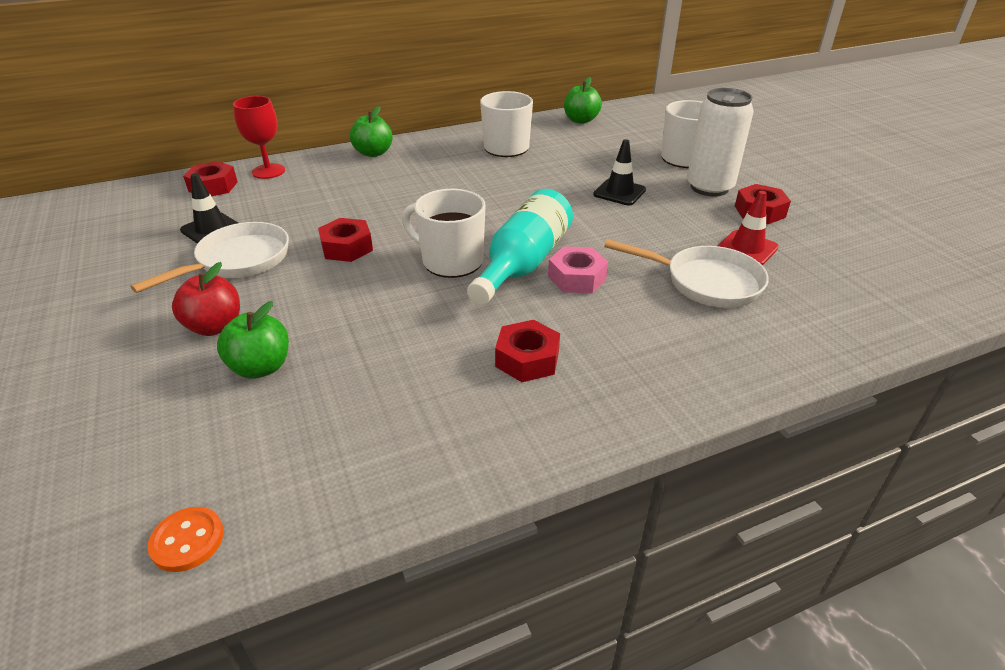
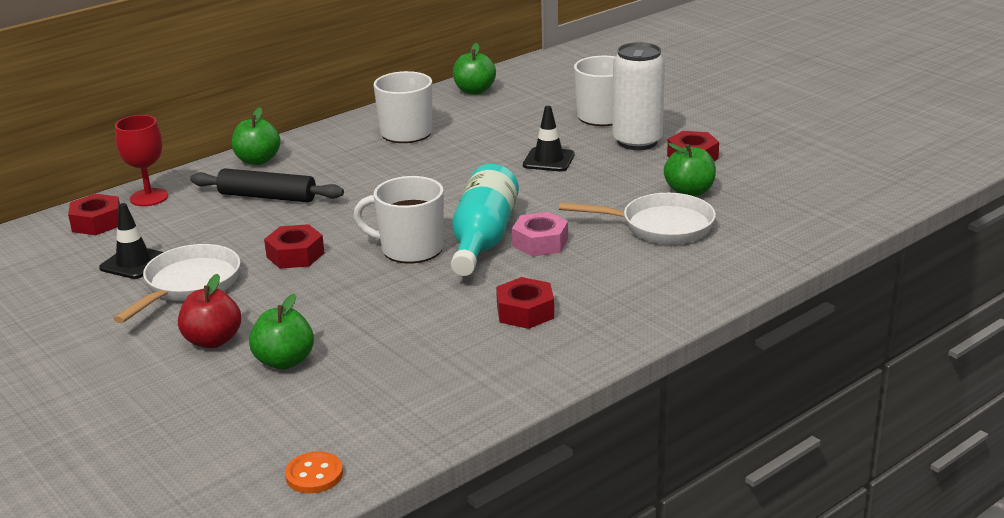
camera: 15 degrees left, 10 degrees down
red traffic cone [718,191,779,265] -> green apple [664,143,716,197]
none -> black rolling pin [190,168,344,202]

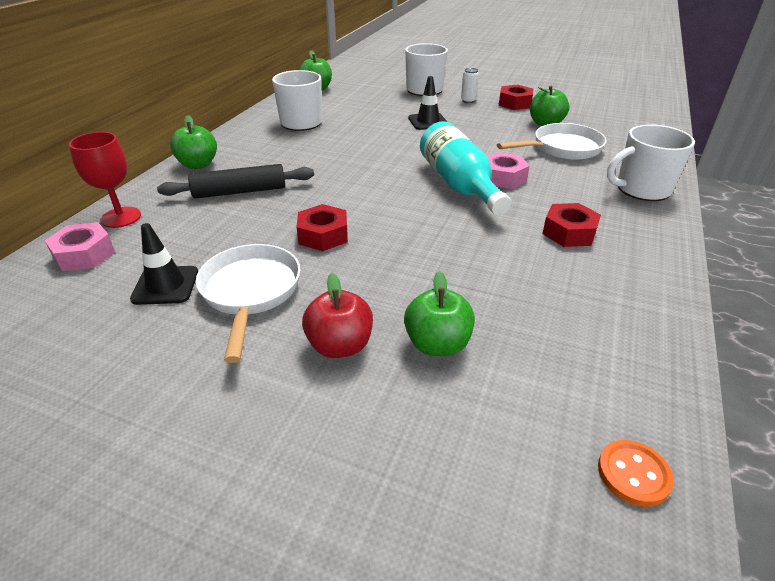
camera: 30 degrees left, 10 degrees up
red nut [68,194,120,235] -> pink nut [45,222,115,271]
white mug [353,176,444,264] -> white mug moved to [607,124,695,201]
white can [613,42,665,150] -> white can [461,68,479,103], size x0.43

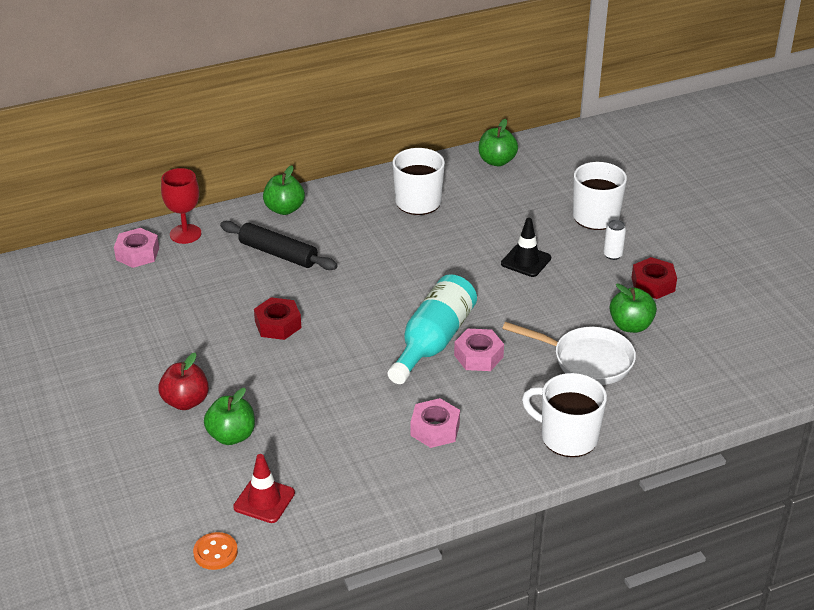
camera: 45 degrees right, 0 degrees up
black traffic cone [130,223,198,305] -> none
white pan [196,244,301,363] -> none
red nut [542,203,601,247] -> pink nut [411,398,460,448]
none -> red traffic cone [233,454,295,523]

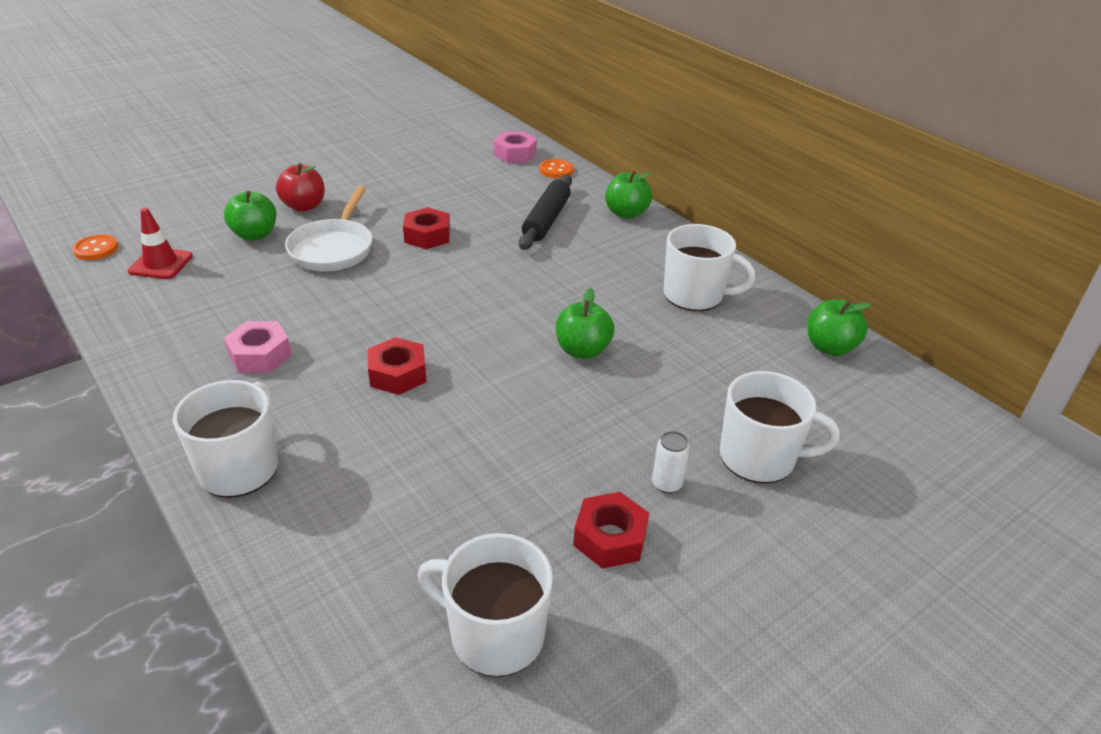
camera: 75 degrees right, 0 degrees up
red goblet [161,168,202,244] -> orange button [540,159,574,178]
turquoise bottle [388,274,477,384] -> none
pink nut [454,329,504,371] -> red nut [368,337,427,395]
black traffic cone [501,218,551,277] -> none
white pan [502,322,636,385] -> white pan moved to [285,186,372,272]
green apple [610,283,657,333] -> green apple moved to [556,288,614,359]
none -> white mug [418,533,553,677]

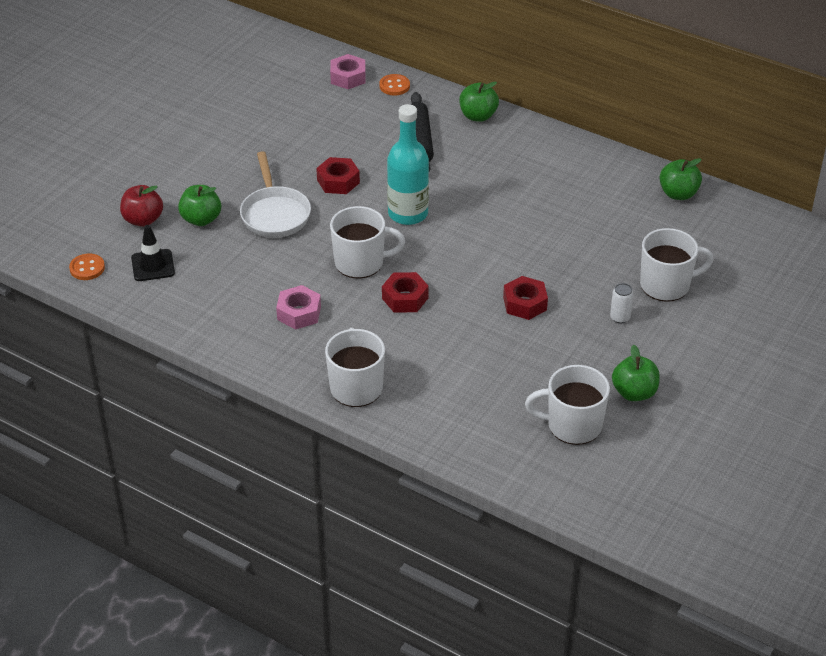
camera: 20 degrees left, 5 degrees up
red traffic cone [128,208,193,279] -> black traffic cone [131,225,175,281]
red apple [276,163,325,212] -> red apple moved to [120,185,163,227]
green apple [556,288,614,359] -> green apple moved to [612,344,660,401]
red nut [573,492,649,569] -> red nut moved to [503,276,548,320]
white mug [663,224,755,311] -> white mug moved to [330,206,405,279]
none -> turquoise bottle [387,104,429,225]

